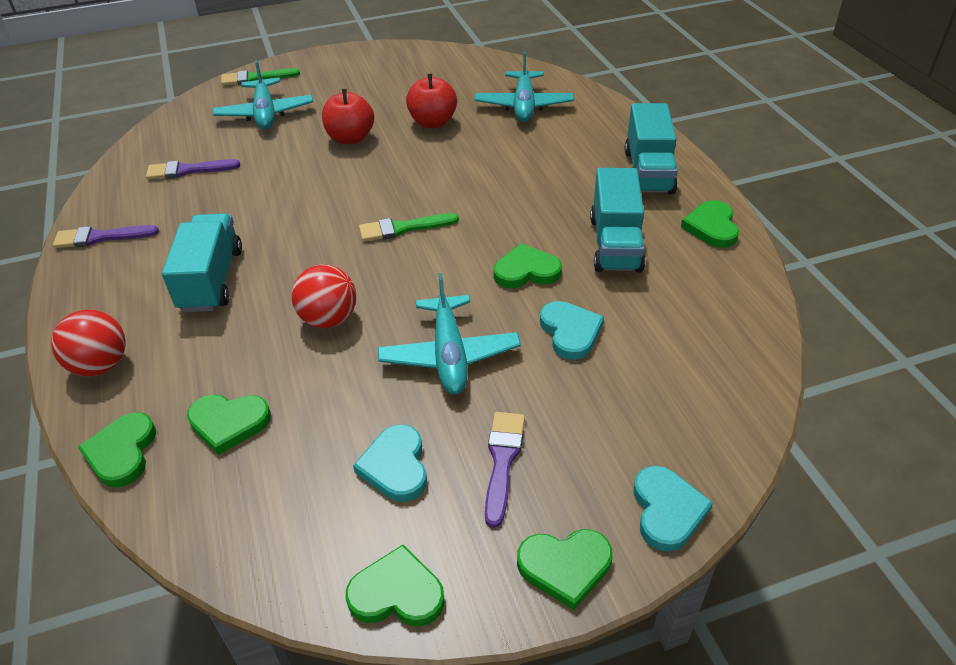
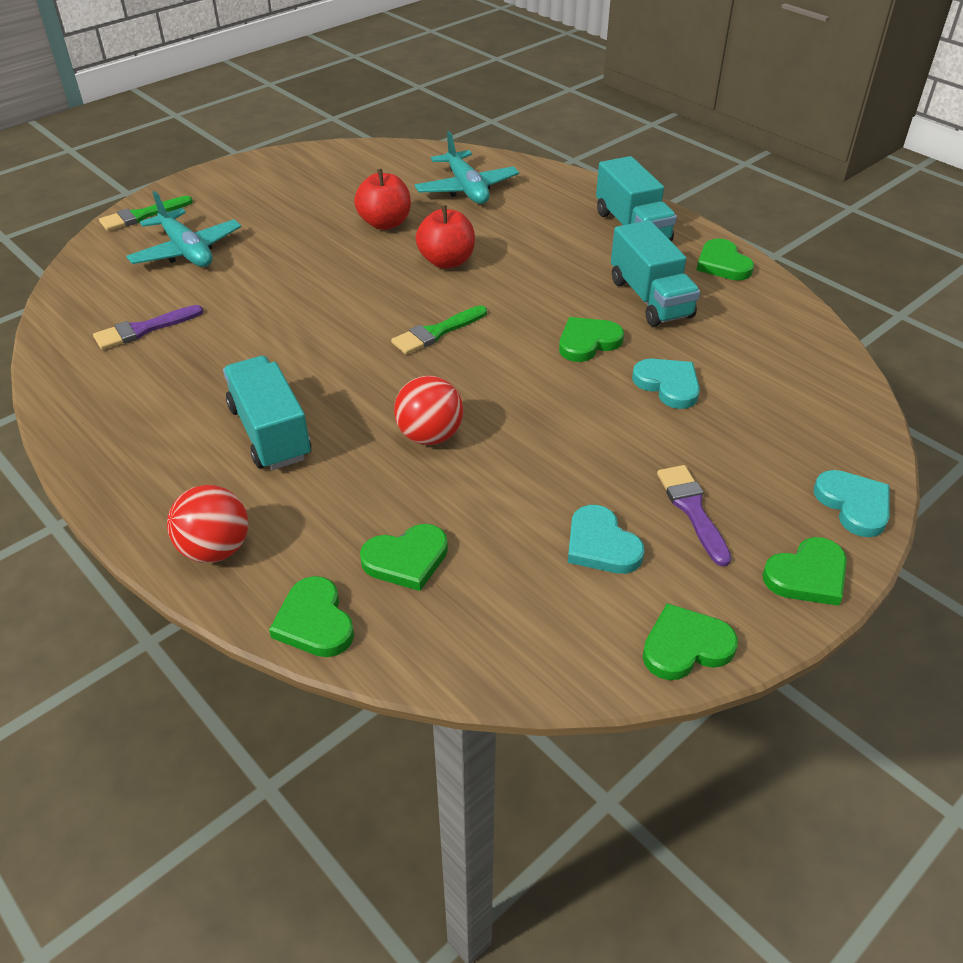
camera: 25 degrees left, 0 degrees up
purple brush [53,225,159,248] -> none
red apple [322,89,374,144] -> red apple moved to [416,205,475,269]
turquoise plane [378,273,521,395] -> none

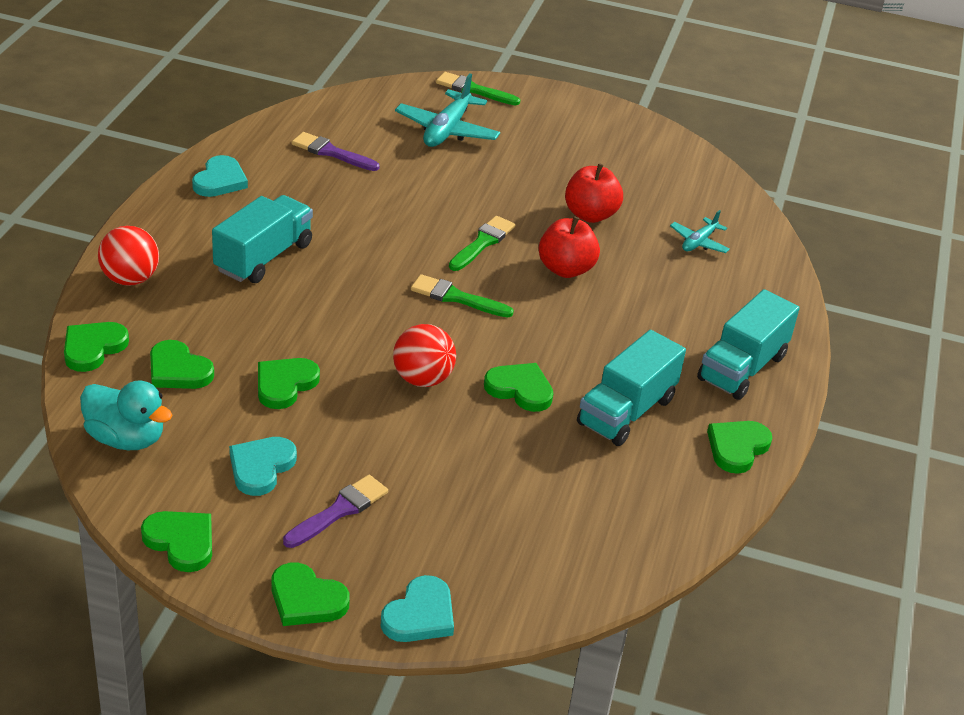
camera: 55 degrees right, 5 degrees down
red ball [394,376,463,445] -> red ball moved to [393,324,456,387]
turquoise plane [415,131,519,204] -> turquoise plane [670,210,730,253], size x0.56
turquoise heart [632,359,700,409] -> turquoise heart moved to [192,155,248,197]
none -> turquoise duck [80,380,172,450]
none -> green heart [258,358,320,409]
none -> green brush [449,216,515,271]

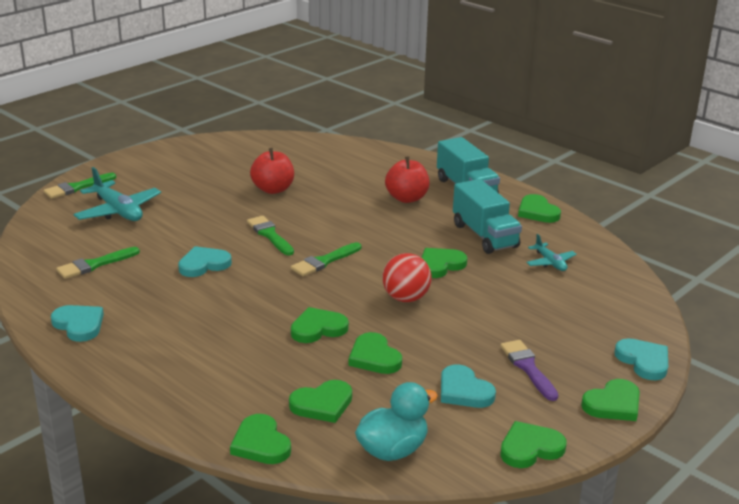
camera: 60 degrees left, 10 degrees down
red ball [98,226,159,286] -> none
turquoise truck [212,195,313,283] -> none
purple brush [292,132,380,171] -> green brush [56,247,140,279]
red apple [539,216,600,278] -> red apple moved to [385,156,430,203]
turquoise plane [670,210,730,253] -> turquoise plane moved to [526,234,577,271]
none -> turquoise heart [178,246,232,277]
none -> green heart [291,307,349,343]

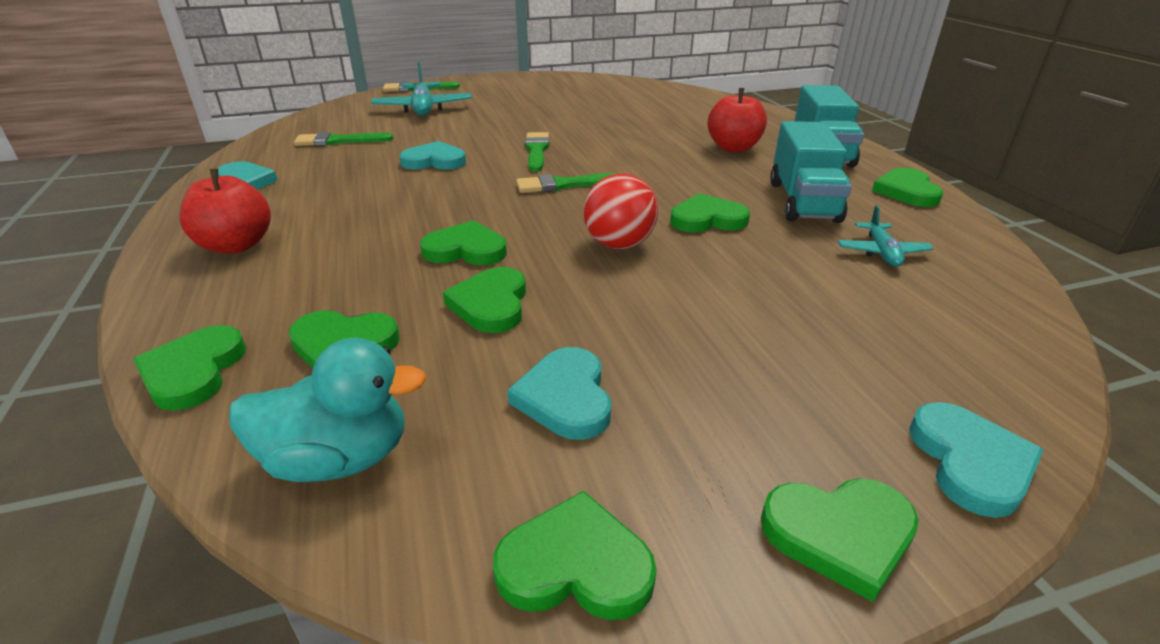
camera: 30 degrees right, 5 degrees up
red apple [250,148,294,194] -> red apple moved to [179,169,271,254]
purple brush [500,340,558,401] -> none

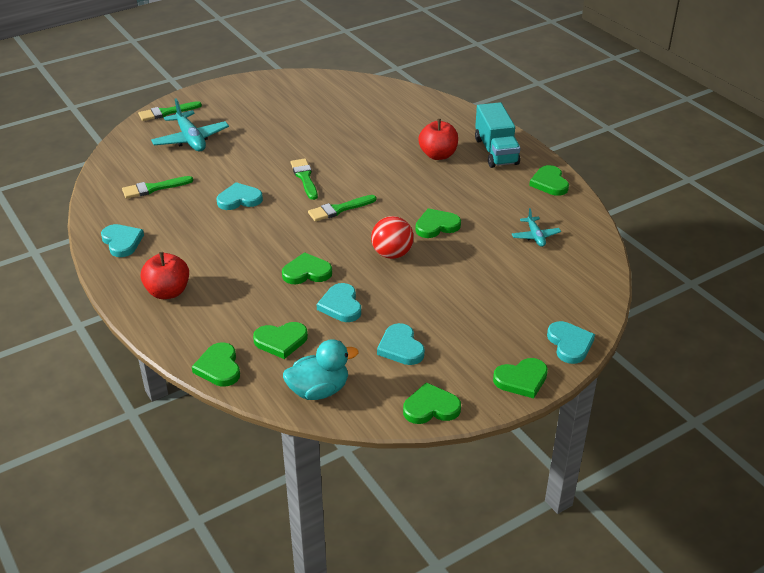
camera: 15 degrees left, 5 degrees up
green heart [443,267,526,333] -> turquoise heart [317,283,361,322]
turquoise truck [770,121,852,223] -> none

